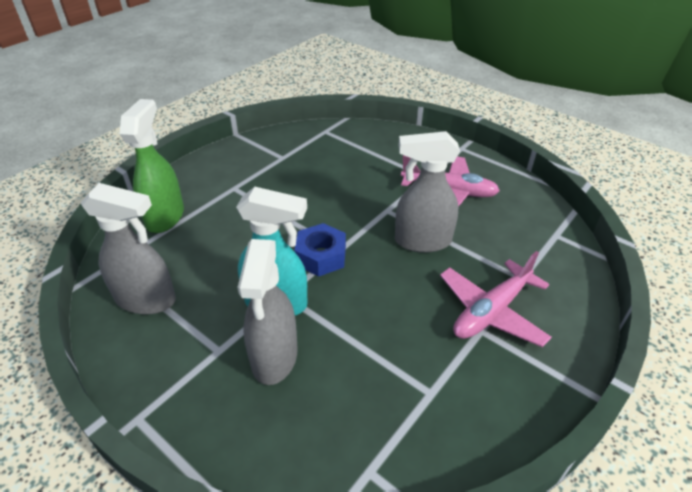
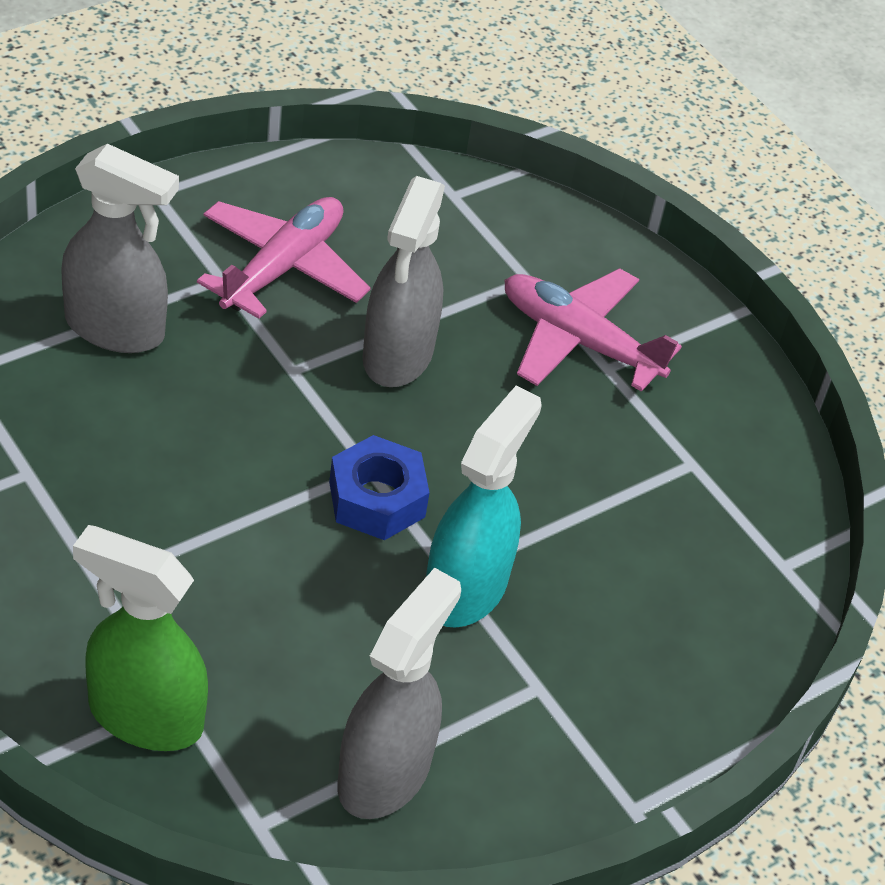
camera: 80 degrees left, 5 degrees up
grey spray bottle [237,239,298,385] -> grey spray bottle moved to [62,144,179,353]
pink plane [440,251,552,347] -> pink plane turned 150 degrees clockwise [504,268,682,392]

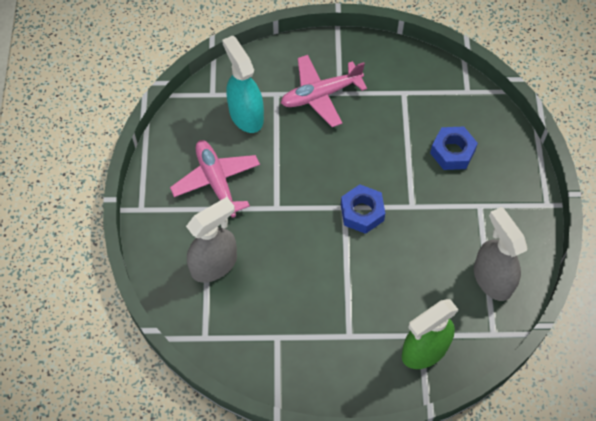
camera: 50 degrees left, 15 degrees up
grey spray bottle [363,176,445,387] -> none
turquoise spray bottle [426,386,542,628] -> turquoise spray bottle moved to [222,35,264,133]
none -> blue nut [430,127,478,170]

